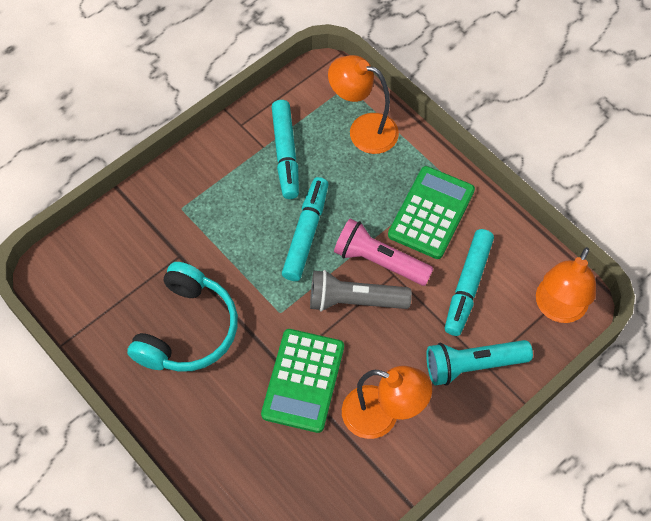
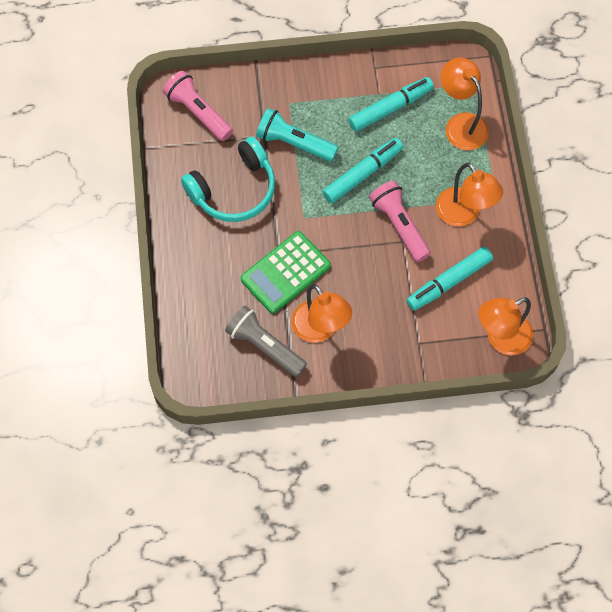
camera: 35 degrees right, 5 degrees up
turquoise marker [272,100,299,199] -> turquoise marker turned 150 degrees counterclockwise [349,77,434,132]
grey flashlight [310,270,412,311] -> grey flashlight moved to [225,306,307,377]
green calculator [388,166,475,259] -> orange lamp [436,163,503,226]
turquoise flashlight [426,340,533,386] -> turquoise flashlight moved to [256,108,338,162]
none -> pink flashlight [163,71,233,141]

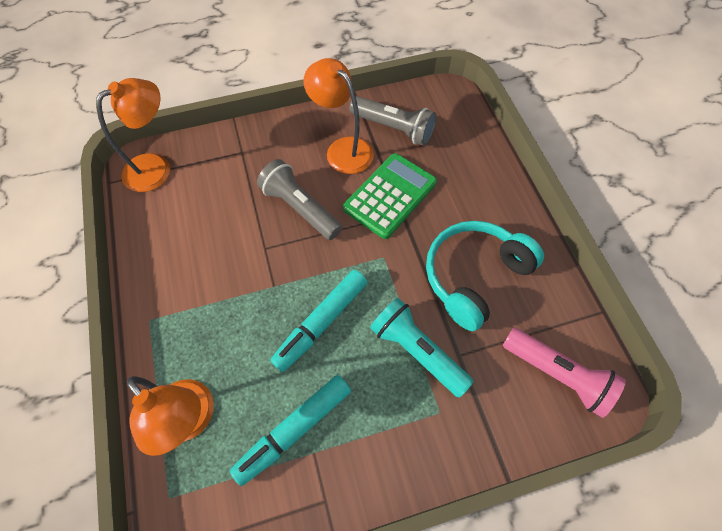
camera: 170 degrees right, 5 degrees down
turquoise flashlight [256,108,338,162] -> turquoise flashlight turned 150 degrees counterclockwise [370,298,474,398]
pink flashlight [369,181,431,262] -> none
turquoise marker [406,246,493,311] -> none
orange lamp [436,163,503,226] -> none
none -> grey flashlight [257,159,342,240]

